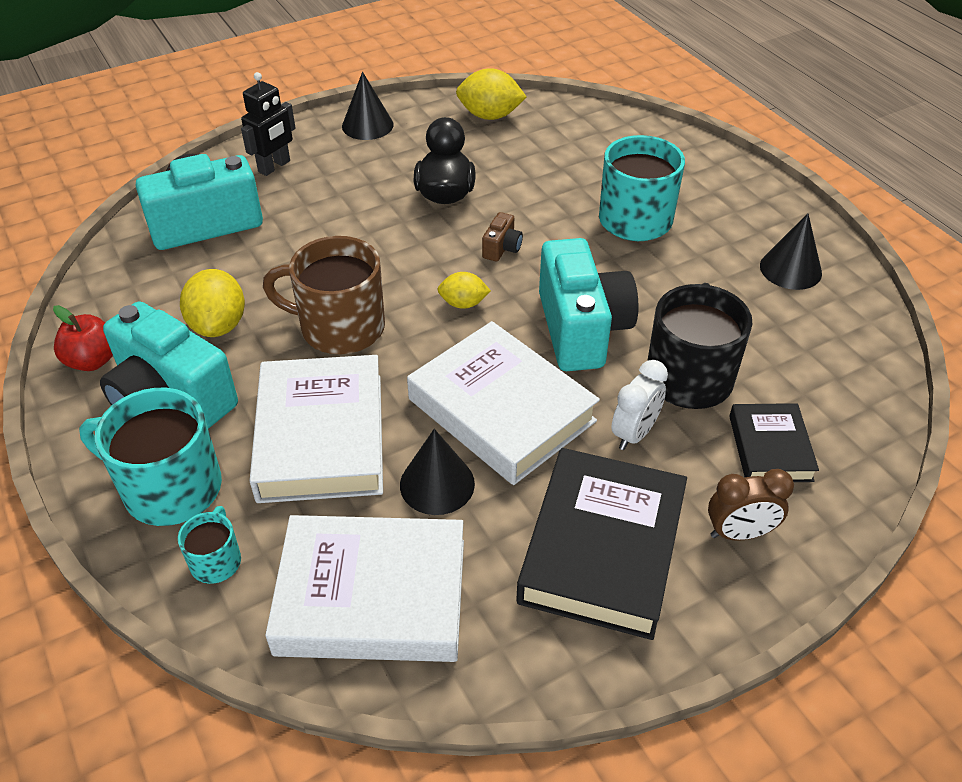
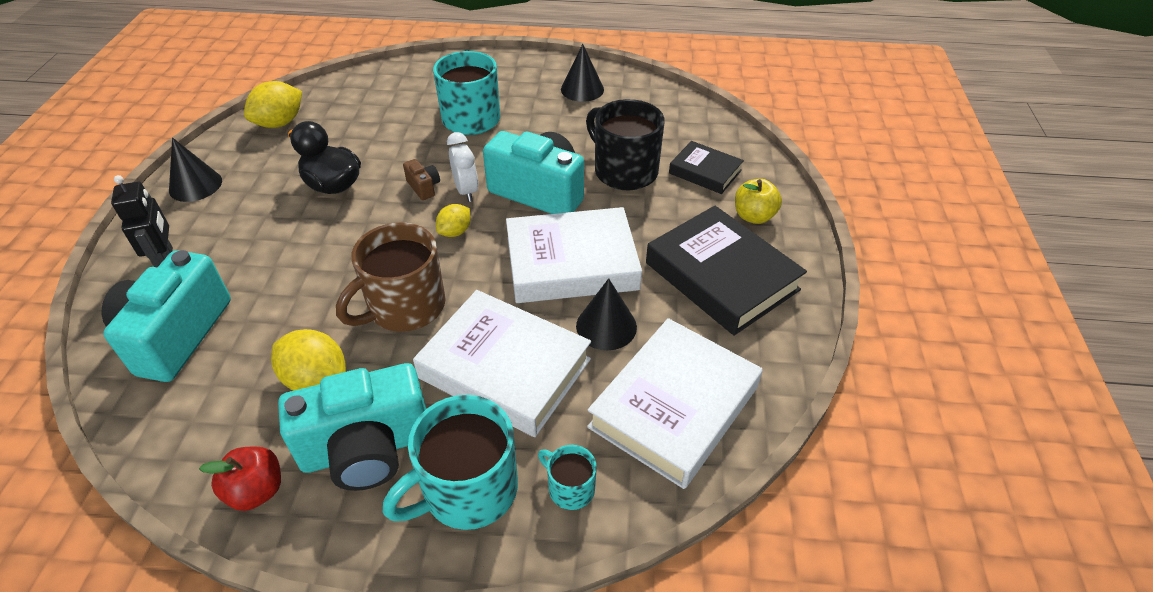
camera: 55 degrees left, 0 degrees up
white clock [611,360,668,450] -> white clock moved to [447,132,478,202]
brown clock [708,469,794,541] -> yellow apple [735,179,782,224]

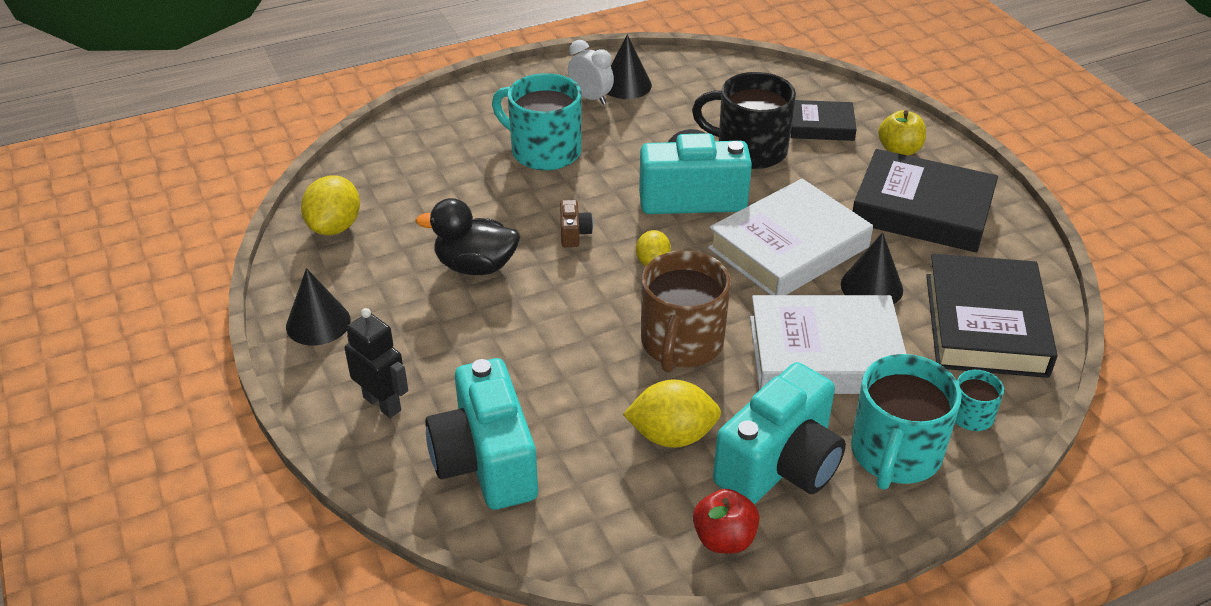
camera: 30 degrees left, 5 degrees down
brown camera [403,159,440,200] -> brown camera turned 60 degrees clockwise [560,200,593,247]
white clock [447,132,478,202] -> white clock moved to [568,40,614,105]
white book [587,318,763,489] -> black book [926,254,1058,378]

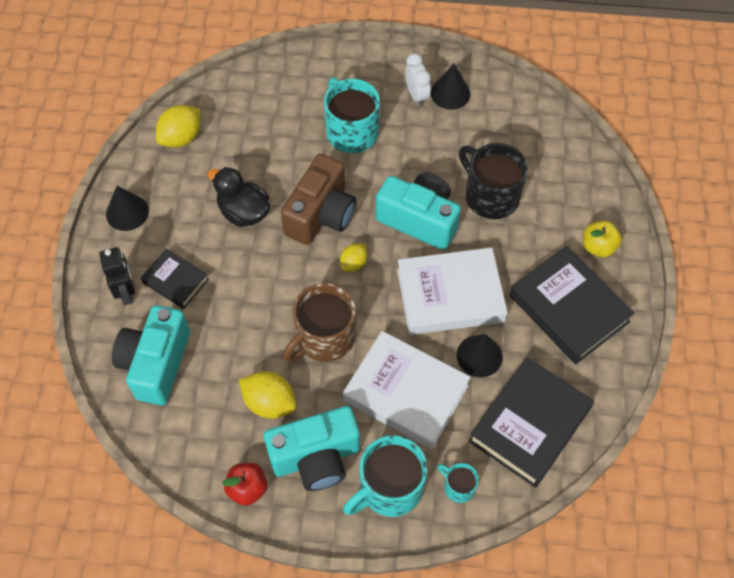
camera: 30 degrees right, 20 degrees up
brown camera [560,200,593,247] -> brown camera [281,154,356,245], size x2.40
black book [791,100,857,141] -> black book moved to [141,248,209,309]

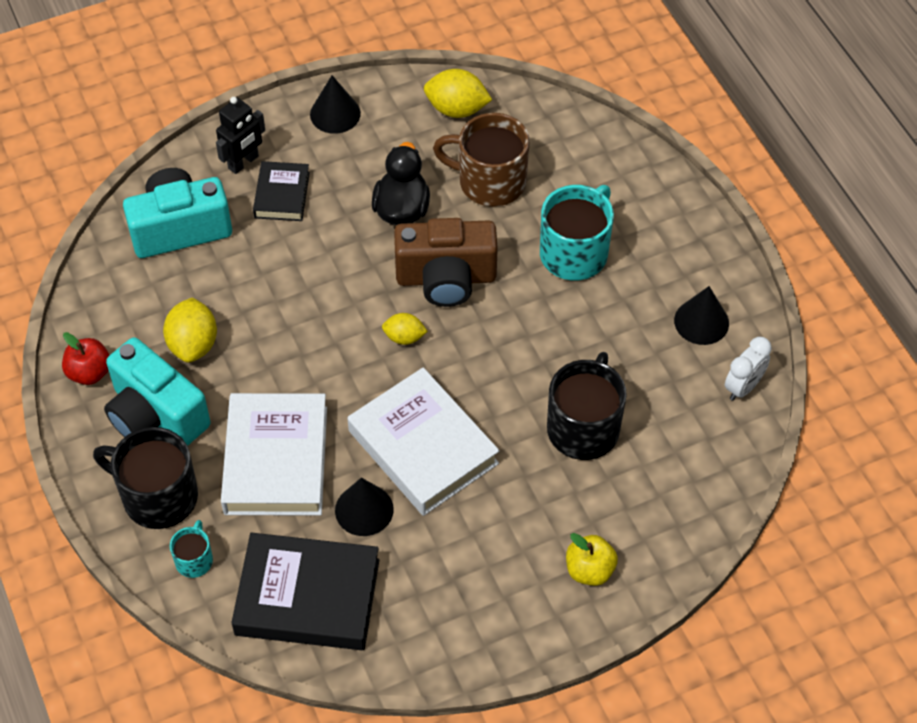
camera: 60 degrees right, 5 degrees down
brown mug [283,283,356,362] -> brown mug moved to [433,113,530,207]
turquoise mug [343,435,428,517] -> black mug [93,427,198,529]
turquoise camera [376,172,461,250] -> none
white clock [405,53,431,106] -> white clock moved to [725,337,772,401]
black book [510,246,635,364] -> none

